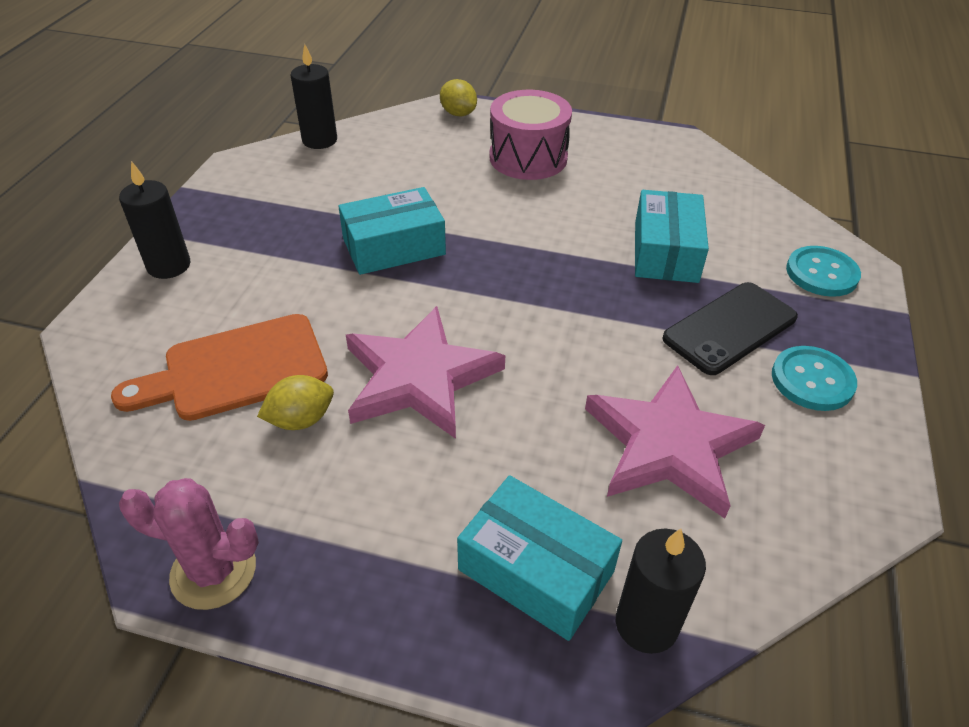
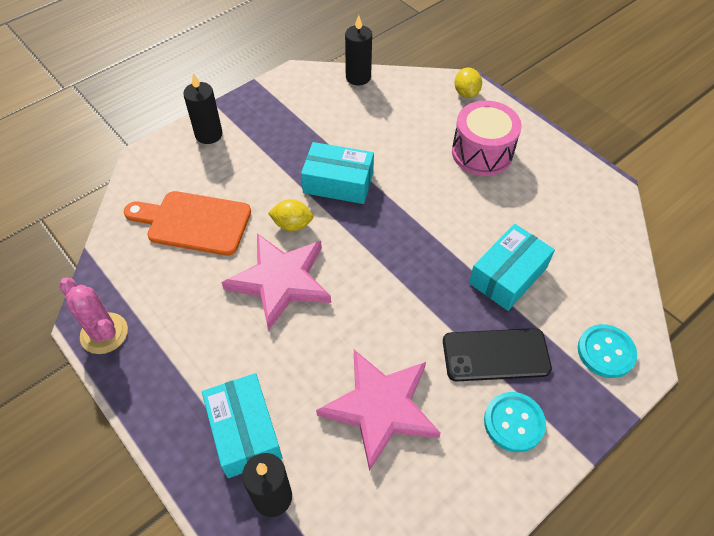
camera: 35 degrees right, 10 degrees up
yellow lemon [257,375,334,430] -> yellow lemon moved to [268,199,313,231]

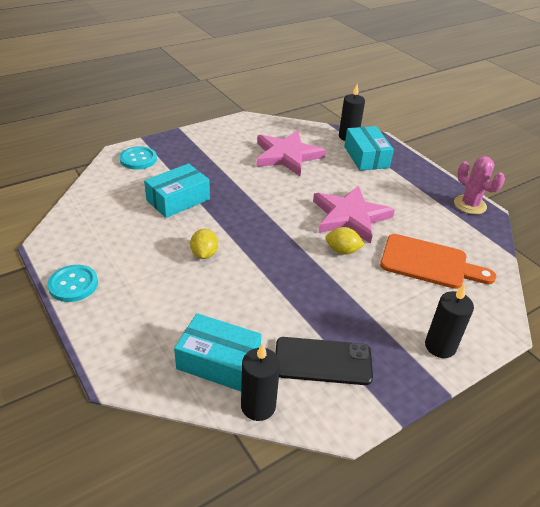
camera: 175 degrees left, 15 degrees down
turquoise box [301,142,374,204] -> turquoise box moved to [174,313,262,391]
black phone [443,328,552,381] -> black phone moved to [275,337,373,385]
pink drum [452,101,522,176] -> none
yellow lemon [454,68,482,98] -> yellow lemon moved to [190,229,218,259]
turquoise button [484,392,546,452] -> turquoise button moved to [47,265,98,302]

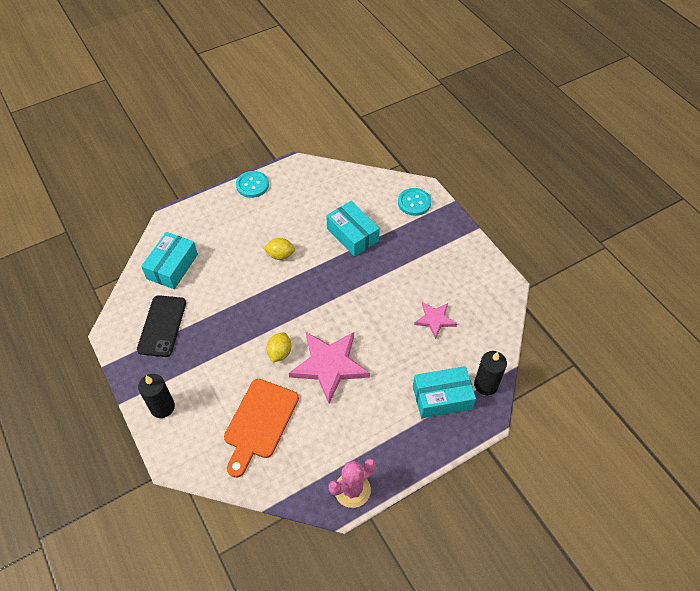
camera: 95 degrees right, 15 degrees up
black candle [241,343,280,421] -> none
pink star [256,130,326,176] -> pink star [414,302,457,339], size x0.55

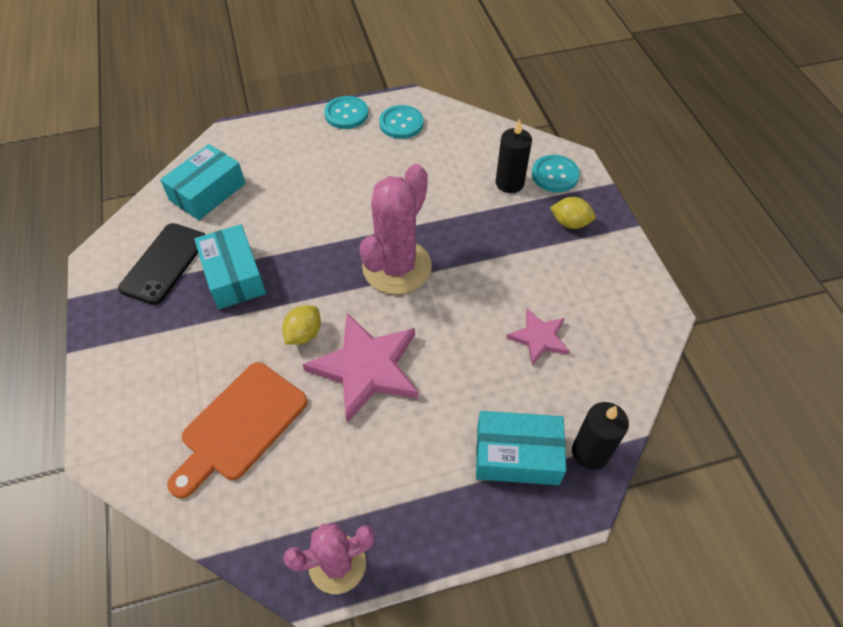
camera: 15 degrees right, 0 degrees up
black candle [138,374,175,418] -> black candle moved to [496,119,532,193]
yellow lemon [263,238,295,260] -> yellow lemon moved to [550,197,596,229]
turquoise box [326,201,380,257] -> turquoise box moved to [194,224,266,309]
none -> pink cactus [359,164,432,294]
none -> turquoise button [379,105,423,139]

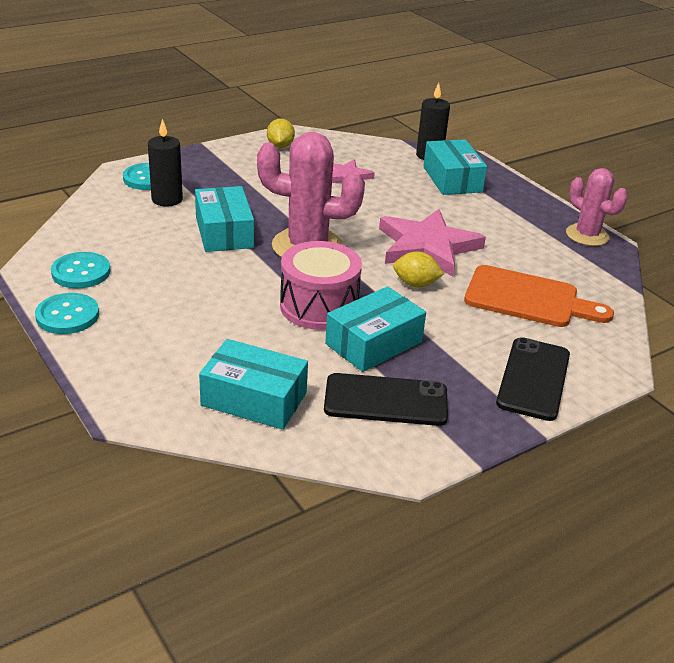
camera: 110 degrees left, 20 degrees down
yellow lemon [550,197,596,229] -> yellow lemon moved to [267,118,295,148]
none -> turquoise box [195,186,254,252]
none -> pink drum [280,241,362,330]
none -> black phone [496,337,570,421]

